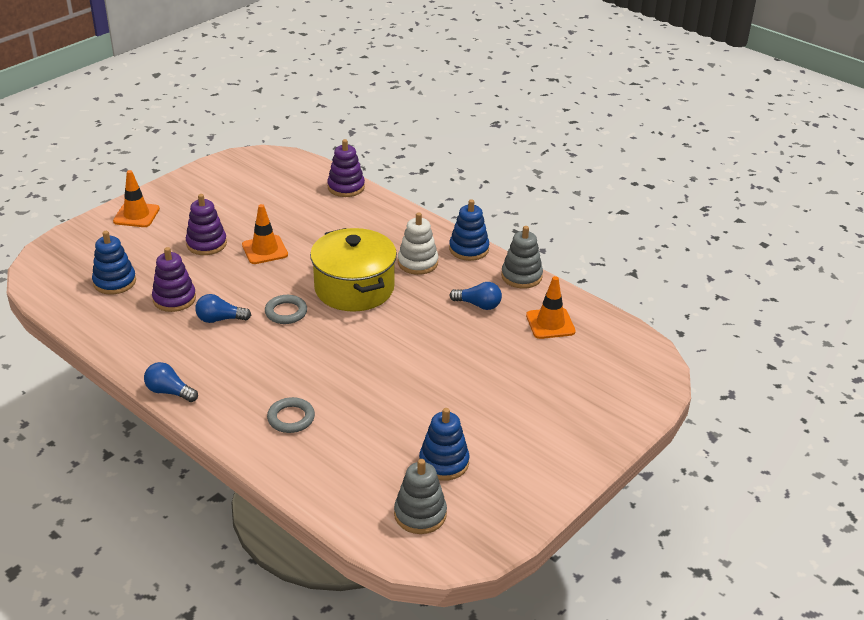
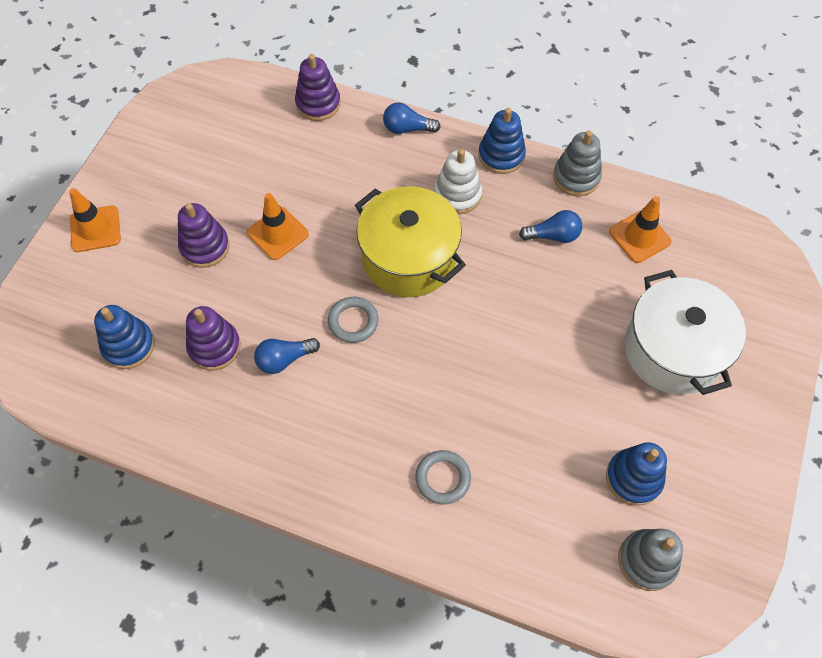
camera: 20 degrees left, 25 degrees up
blue light bulb [144,362,198,402] -> blue light bulb moved to [383,102,441,134]
none -> white pot [624,270,746,395]

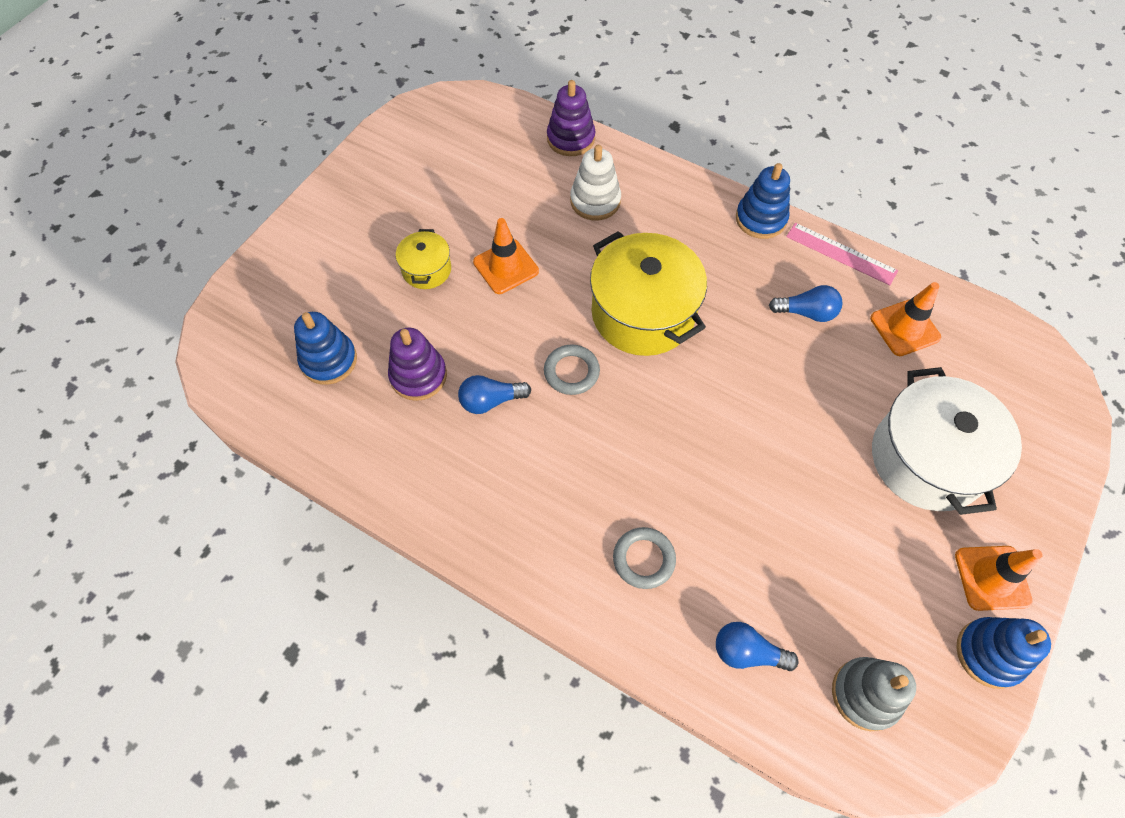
camera: 10 degrees right, 0 degrees up
orange traffic cone [69,188,121,252] -> orange traffic cone moved to [955,546,1043,611]
purple stacking toy [178,203,230,268] -> yellow pot [396,229,451,289]
blue light bulb [383,102,441,134] -> blue light bulb moved to [716,622,799,671]
white stacking toy [434,149,482,214] -> white stacking toy moved to [570,145,621,220]
grey stacking toy [553,131,602,196] -> pink ruler [786,223,898,285]
blue stacking toy [606,442,667,506] -> blue stacking toy moved to [956,617,1051,689]

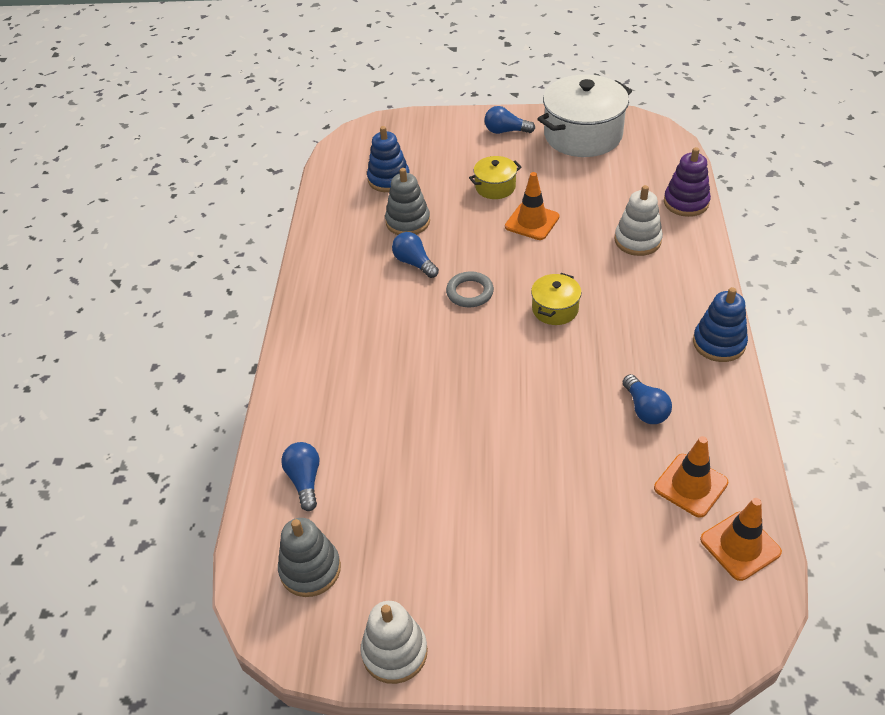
camera: 65 degrees right, 15 degrees down
purple stacking toy [388,328,447,401] -> grey stacking toy [385,168,430,235]
yellow pot [590,231,707,356] -> yellow pot [531,273,582,325], size x0.49
grey ring [613,527,676,589] -> none
pink ruler [786,223,898,285] -> none
white pot [872,367,1022,515] -> white pot moved to [538,74,632,157]
orange traffic cone [955,546,1043,611] -> orange traffic cone moved to [700,498,782,581]
blue stacking toy [956,617,1051,689] -> white stacking toy [361,601,428,684]
none -> blue light bulb [484,106,535,134]

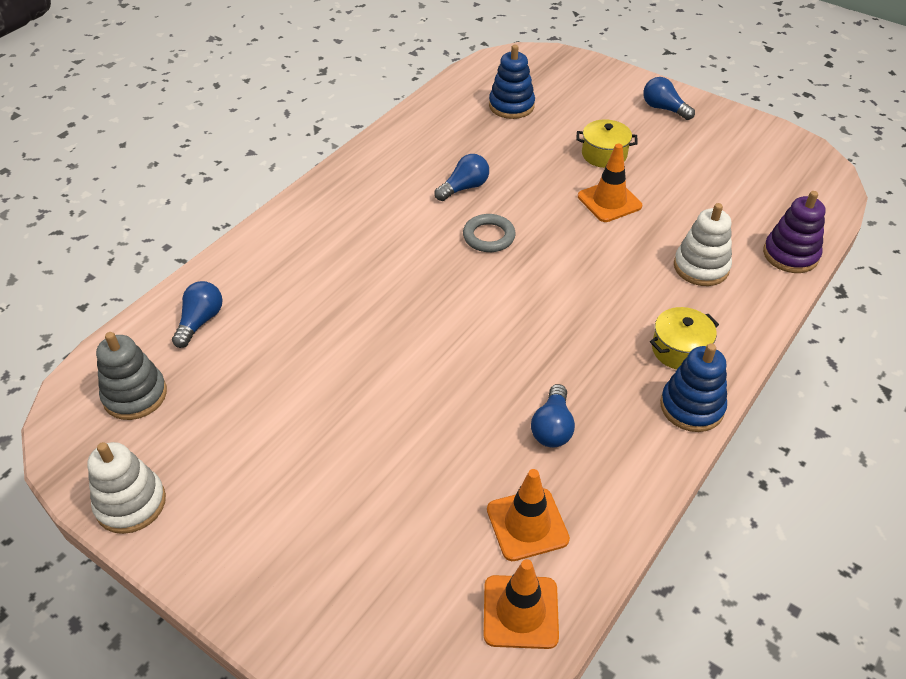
camera: 30 degrees right, 0 degrees up
grey stacking toy [385,168,430,235] -> none
blue light bulb [392,232,439,278] -> blue light bulb turned 60 degrees clockwise [435,154,489,201]
yellow pot [531,273,582,325] -> yellow pot moved to [650,307,719,369]
white pot [538,74,632,157] -> none

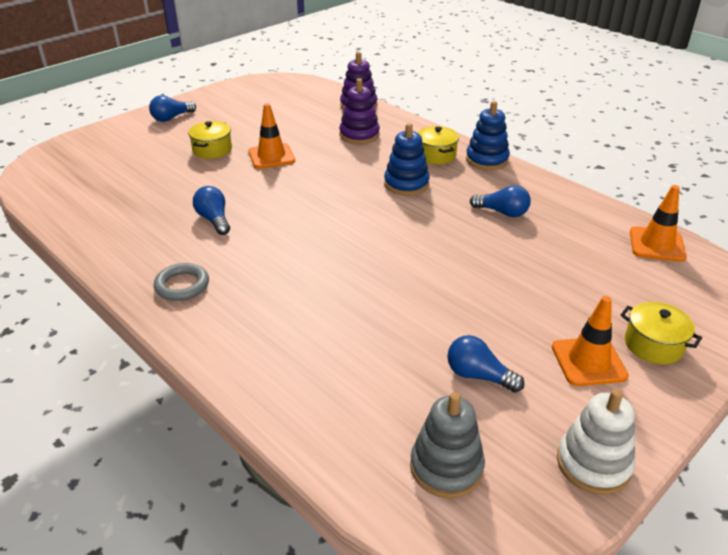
camera: 80 degrees left, 10 degrees down
blue light bulb [172,281,222,348] -> blue light bulb moved to [447,335,524,393]
grey ring [463,214,516,252] -> grey ring moved to [154,263,209,301]
orange traffic cone [487,469,570,561] -> orange traffic cone moved to [552,296,629,386]
blue stacking toy [489,45,535,119] -> blue stacking toy moved to [384,123,430,196]
white stacking toy [674,203,732,286] -> purple stacking toy [339,79,380,144]
none -> yellow pot [621,302,702,364]

